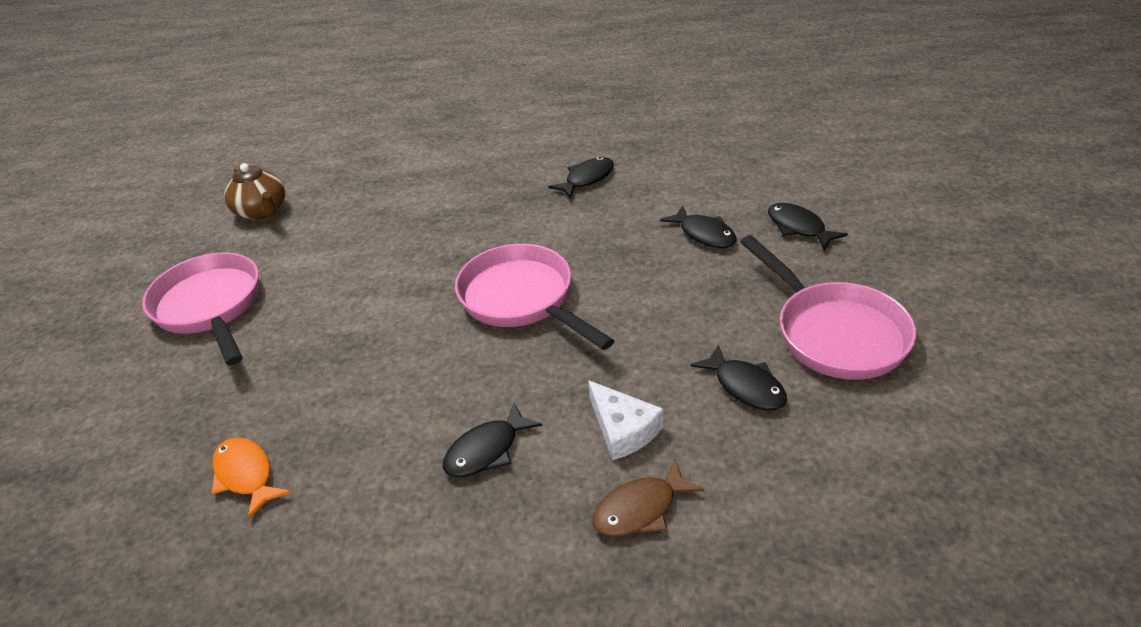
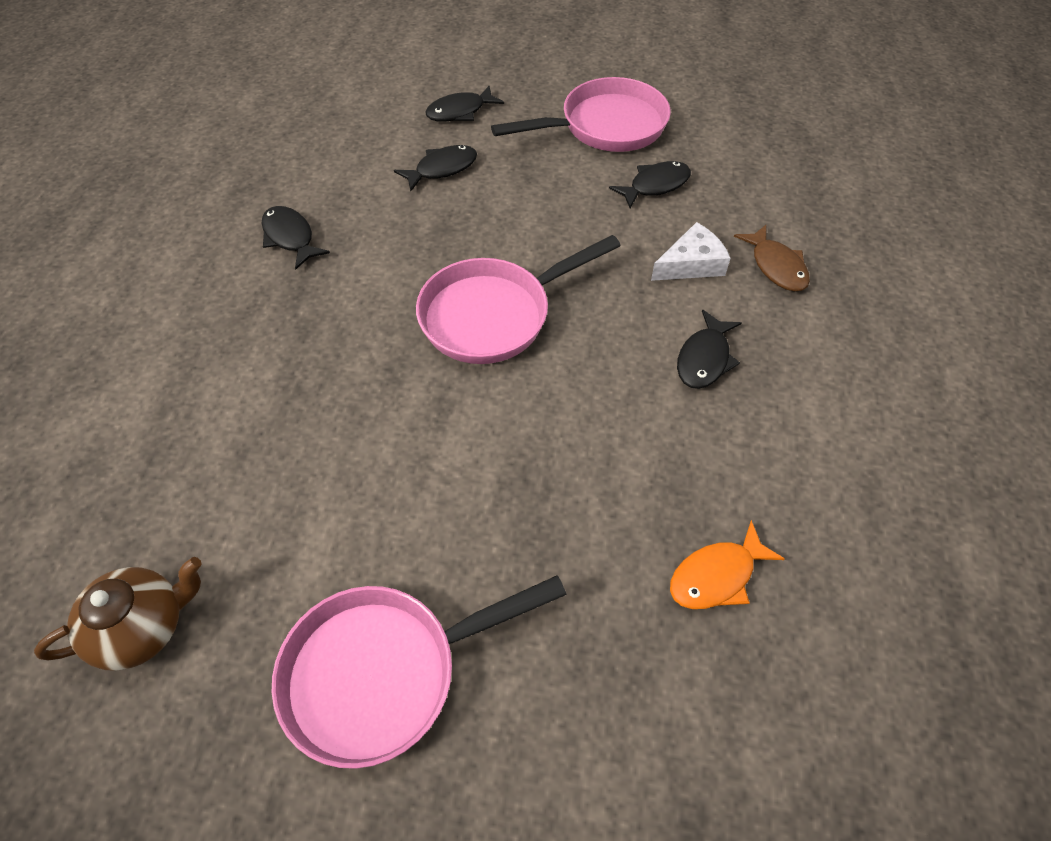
camera: 85 degrees left, 15 degrees up
black fish [442,403,542,477] -> black fish turned 60 degrees clockwise [677,310,741,389]

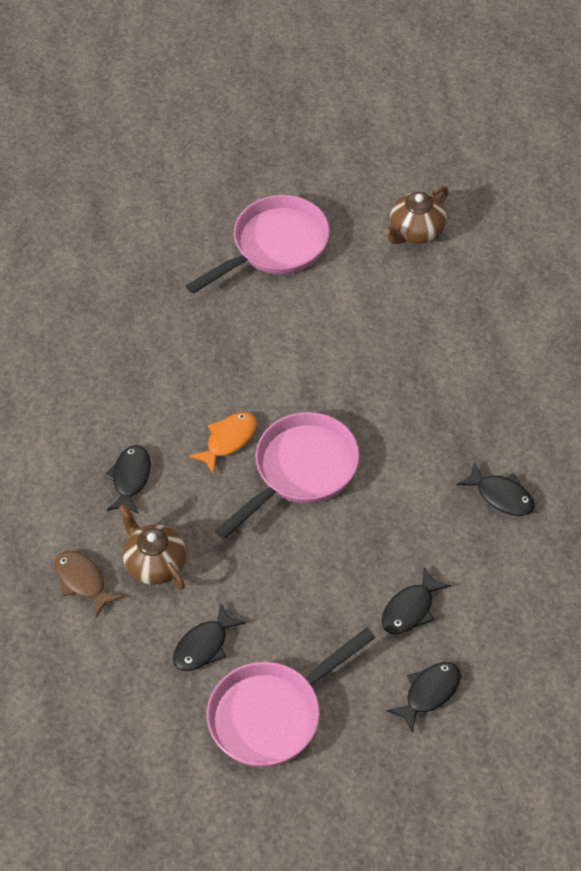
camera: 165 degrees right, 0 degrees up
white cheese [651,222,731,281] -> brown teapot [118,504,186,590]
orange fish [670,520,785,609] -> orange fish moved to [189,412,257,474]

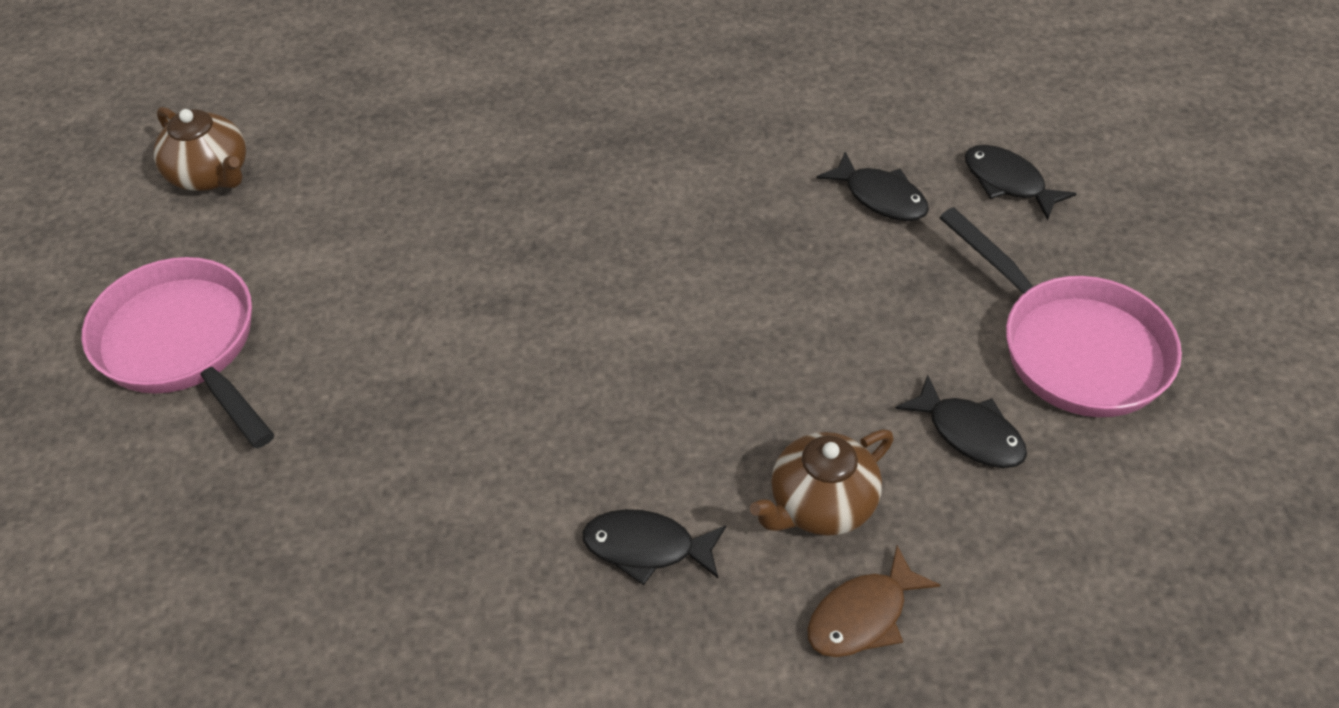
camera: 90 degrees left, 5 degrees down
orange fish [189,412,257,474] -> none
pink pan [215,412,359,539] -> none
black fish [457,462,535,516] -> none

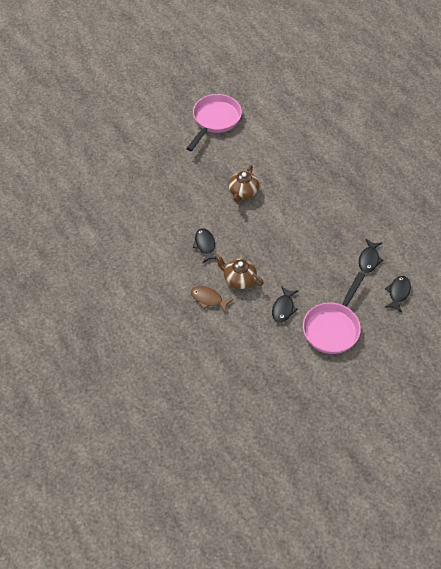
camera: 65 degrees right, 5 degrees up
brown teapot [154,107,246,191] -> brown teapot moved to [228,165,259,203]

